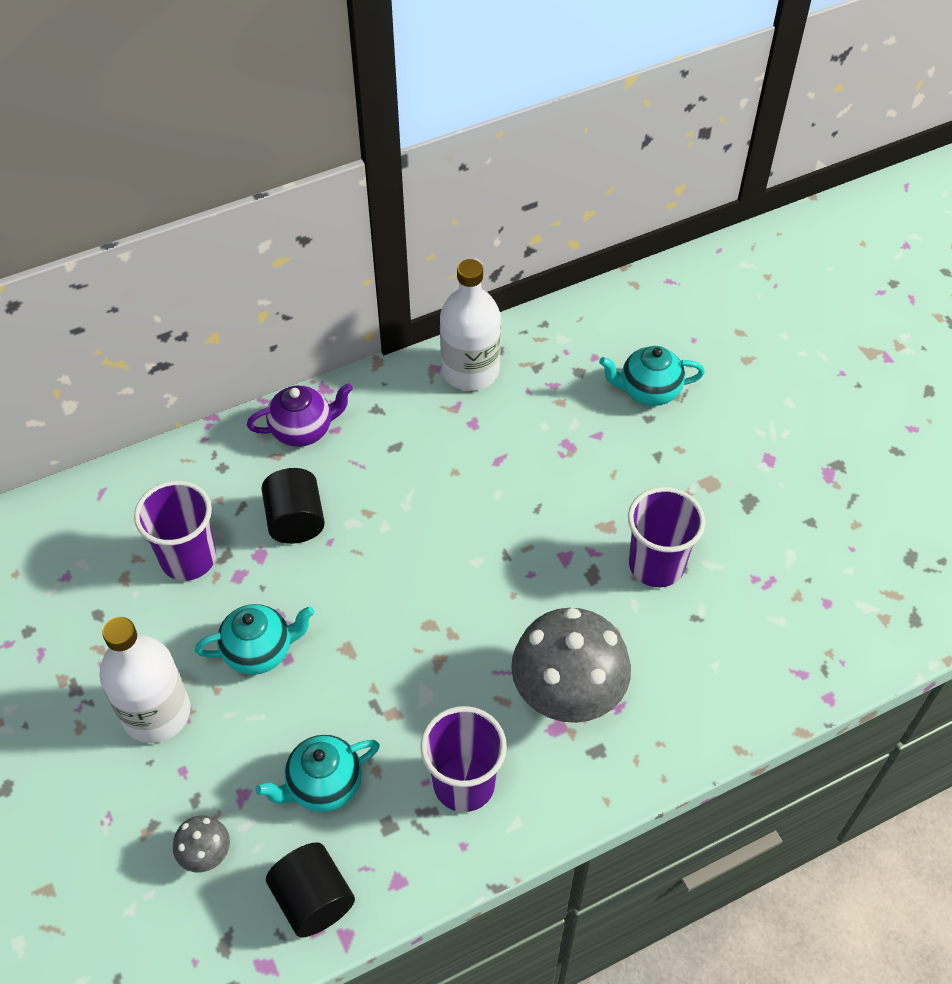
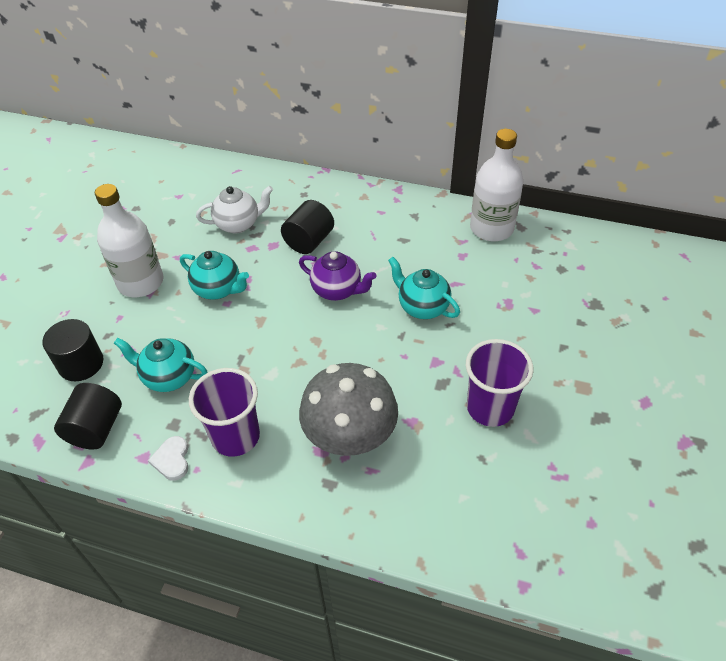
camera: 45 degrees right, 5 degrees down
purple cup [134,481,216,581] -> white teapot [196,186,273,233]
grey mushroom [173,815,230,872] -> black cylinder [42,319,104,381]
purple teapot [247,383,353,447] -> purple teapot moved to [299,251,376,301]
turquoise teapot [599,346,705,406] -> turquoise teapot moved to [388,257,460,319]
none -> white heart [148,436,188,481]

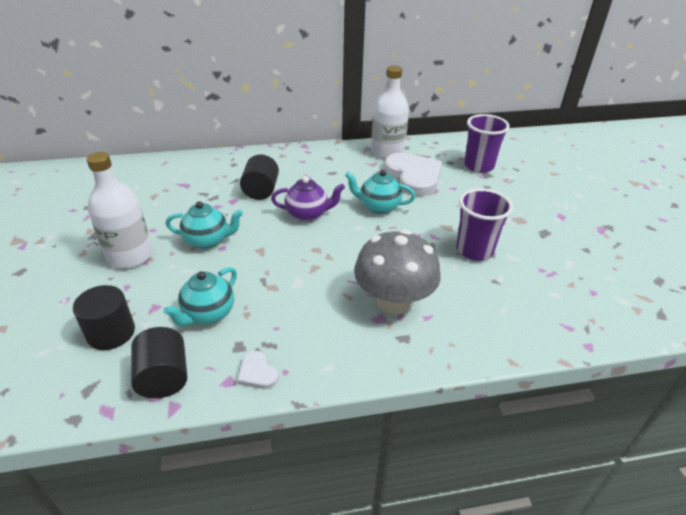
camera: 30 degrees left, 10 degrees down
turquoise teapot [114,338,207,392] -> turquoise teapot turned 45 degrees counterclockwise [163,267,237,326]
purple cup [189,368,260,457] -> purple cup moved to [464,114,510,173]
white teapot [196,186,273,233] -> none
none -> white heart [384,153,442,196]

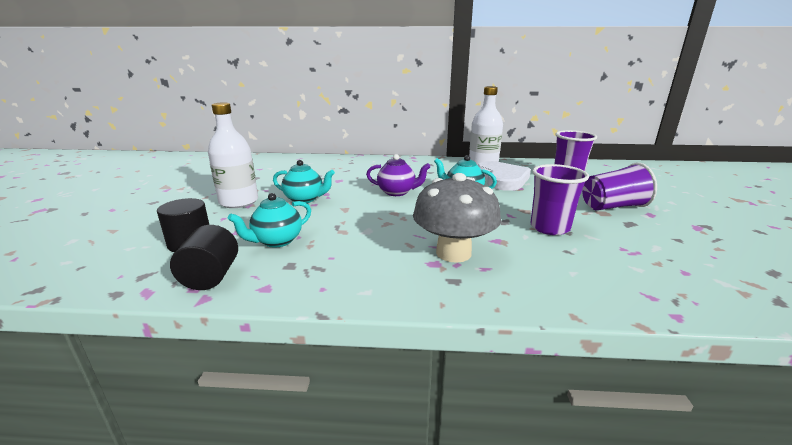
camera: 15 degrees right, 15 degrees down
white heart [237,351,279,389] -> none
black cylinder [240,154,279,200] -> none
none -> purple cup [582,162,657,210]

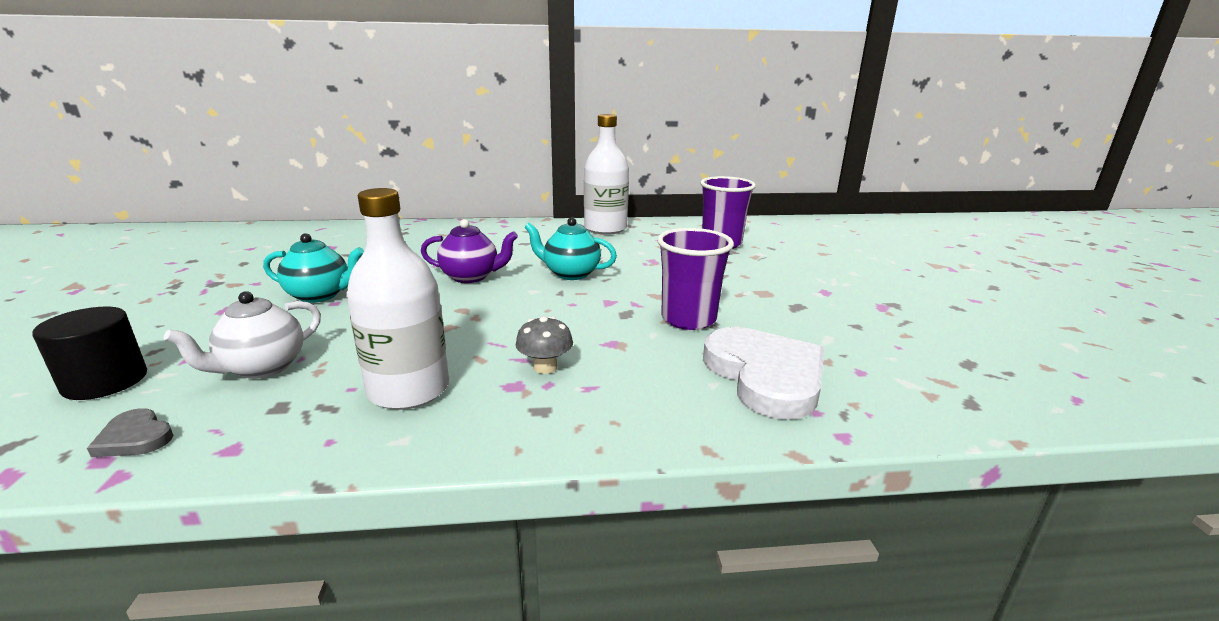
camera: 10 degrees left, 0 degrees up
black cylinder [170,225,238,290] -> grey heart [87,408,174,457]
white bottle [208,102,258,208] -> white bottle moved to [347,188,449,410]
turquoise teapot [228,193,311,248] -> white teapot [164,291,321,379]
grey mushroom [413,173,501,263] -> grey mushroom [516,316,573,374], size x0.45
white heart [478,161,531,191] -> white heart moved to [703,327,824,420]
purple cup [582,162,657,210] -> none

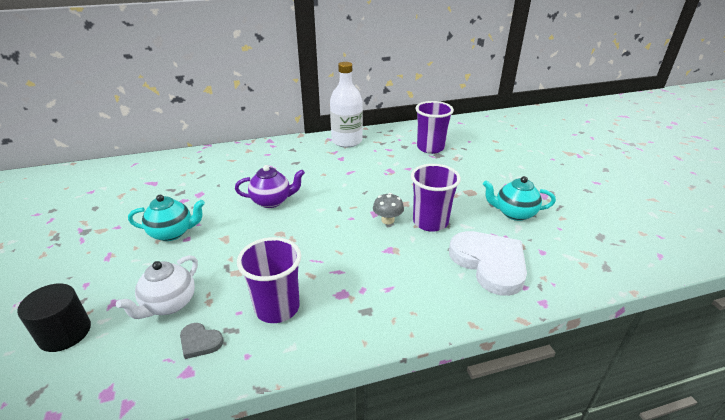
camera: 10 degrees left, 10 degrees up
grey heart [87,408,174,457] -> grey heart moved to [180,323,223,359]
white bottle [347,188,449,410] -> purple cup [237,237,301,323]
grey mushroom [516,316,573,374] -> grey mushroom moved to [373,193,404,224]
turquoise teapot [525,217,617,280] -> turquoise teapot moved to [483,176,556,221]

